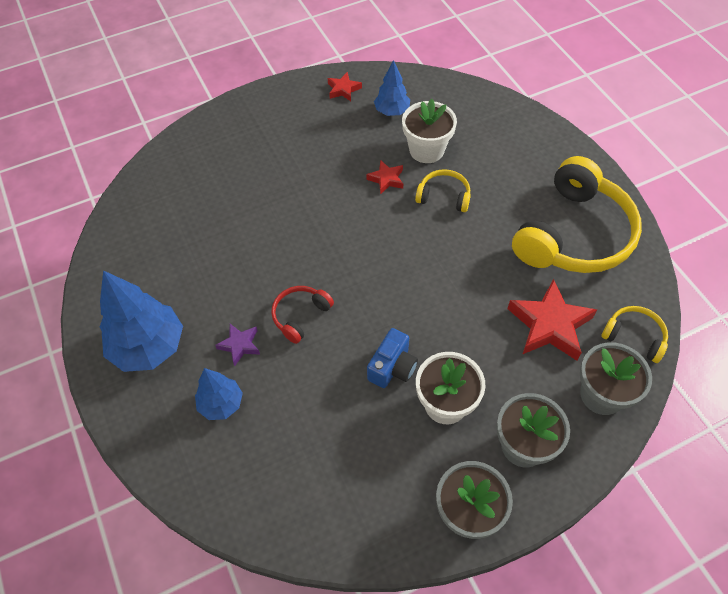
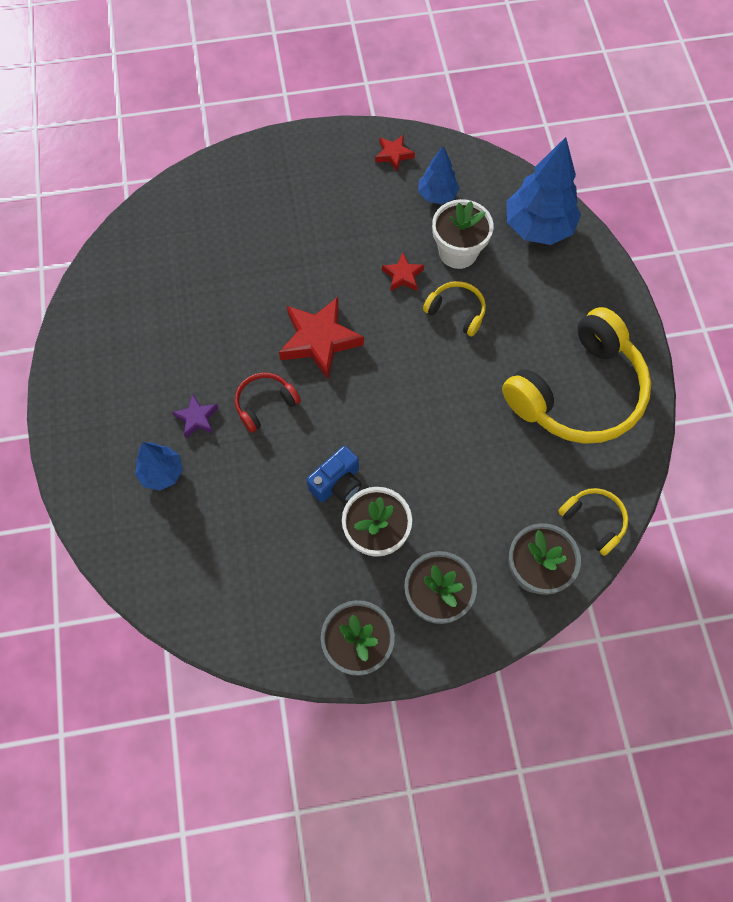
camera: 15 degrees right, 10 degrees up
blue tree [100,270,183,372] -> blue tree moved to [506,137,581,245]
red star [507,279,597,361] -> red star moved to [279,297,364,379]

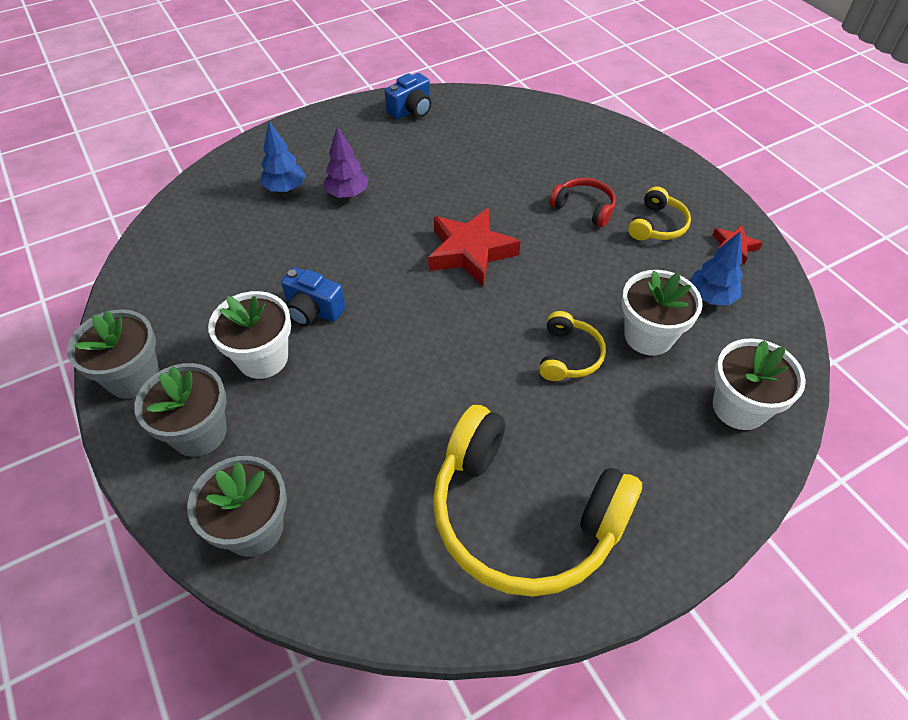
camera: 70 degrees right, 15 degrees down
purple star [172,394,218,438] -> purple tree [323,127,369,198]
red headphones [235,373,301,433] -> red headphones moved to [549,178,616,227]
red star [382,253,424,291] -> none
blue tree [506,137,581,245] -> white flower pot [713,338,806,430]
yellow headphones [558,488,628,556] -> yellow headphones moved to [628,187,691,240]
none -> blue camera [385,73,431,119]

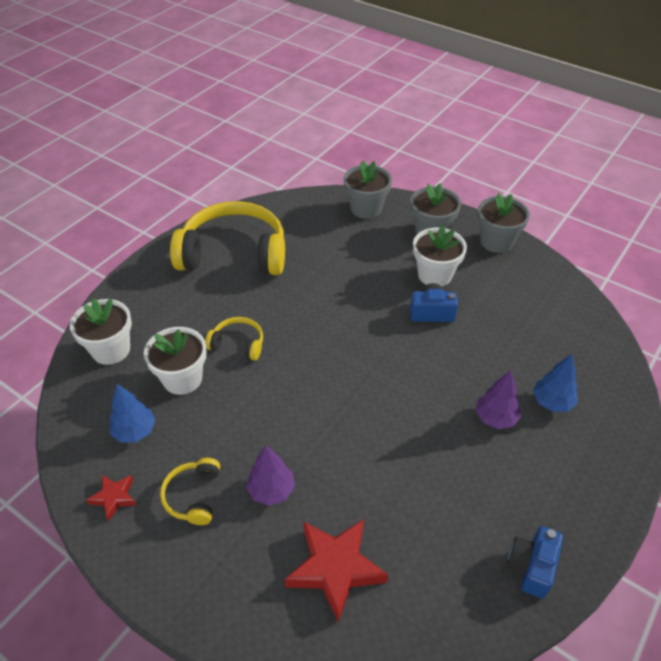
camera: 155 degrees right, 5 degrees down
red star [428,208,521,287] -> red star moved to [284,519,388,623]
yellow headphones [539,311,606,381] -> yellow headphones turned 120 degrees clockwise [205,317,263,361]
red headphones [549,178,616,227] -> purple tree [246,445,295,506]

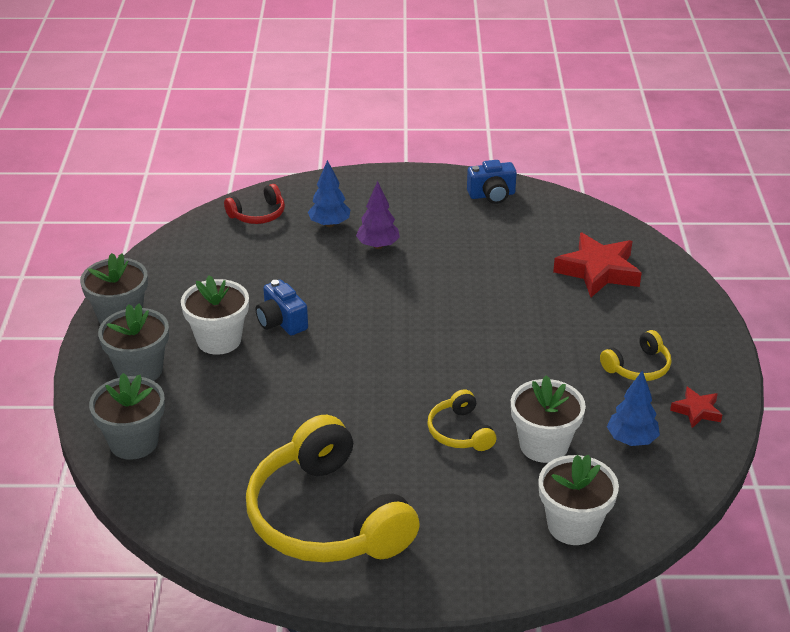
camera: 125 degrees left, 10 degrees down
purple tree [246,445,295,506] -> none
none -> red headphones [224,184,285,224]

